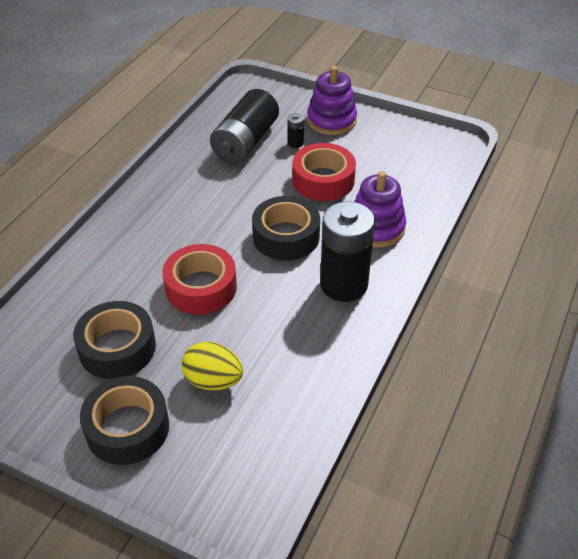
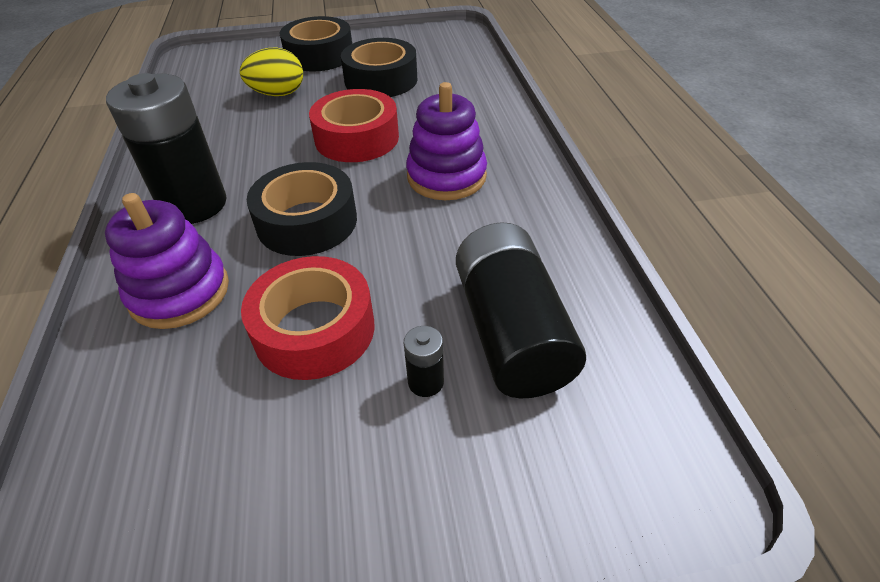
camera: 145 degrees right, 0 degrees up
purple stacking toy [307,66,357,135] -> purple stacking toy moved to [406,82,487,200]

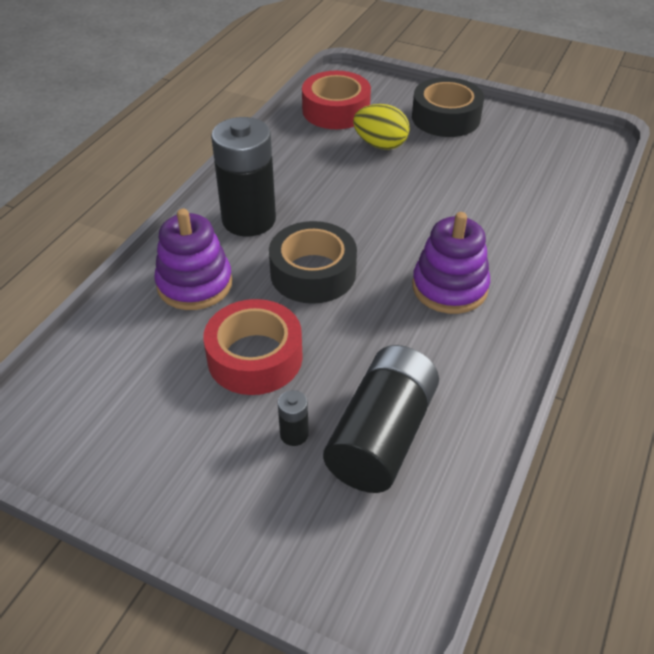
camera: 35 degrees right, 0 degrees up
red tape [309,89,399,162] -> red tape moved to [302,70,371,129]
black tape [341,38,418,97] -> none

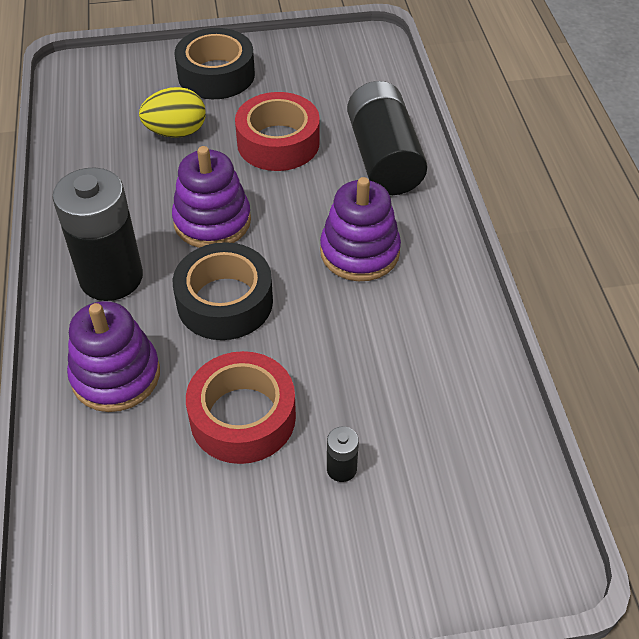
camera: 35 degrees left, 5 degrees up
red tape [302,70,371,129] -> red tape moved to [235,92,320,171]
black battery [323,345,439,493] -> black battery moved to [347,81,427,195]
none -> purple stacking toy [172,146,251,248]

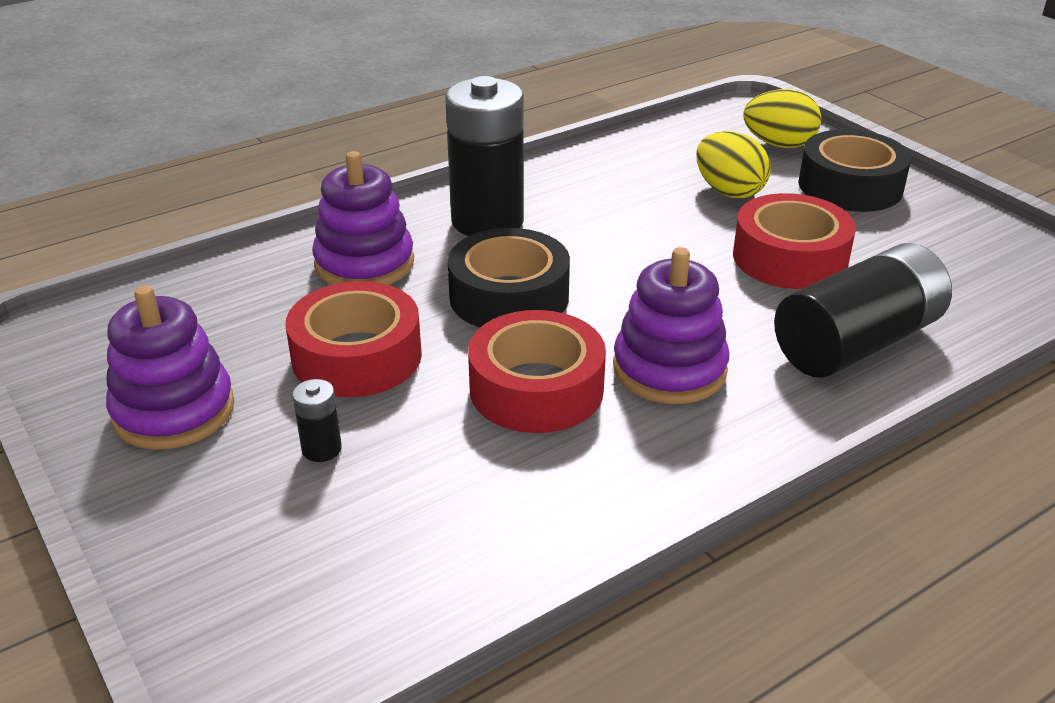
camera: 65 degrees right, 15 degrees down
purple stacking toy [172,146,251,248] -> purple stacking toy moved to [106,286,234,450]
none -> red tape [468,310,606,433]
none -> yellow egg [743,89,821,148]

